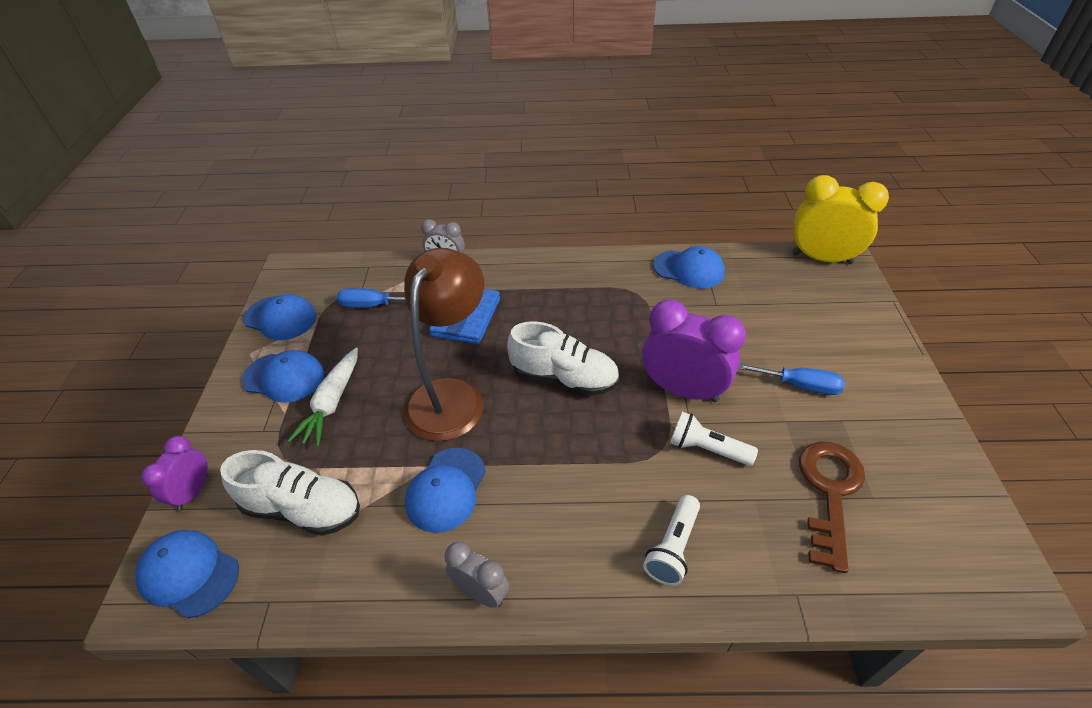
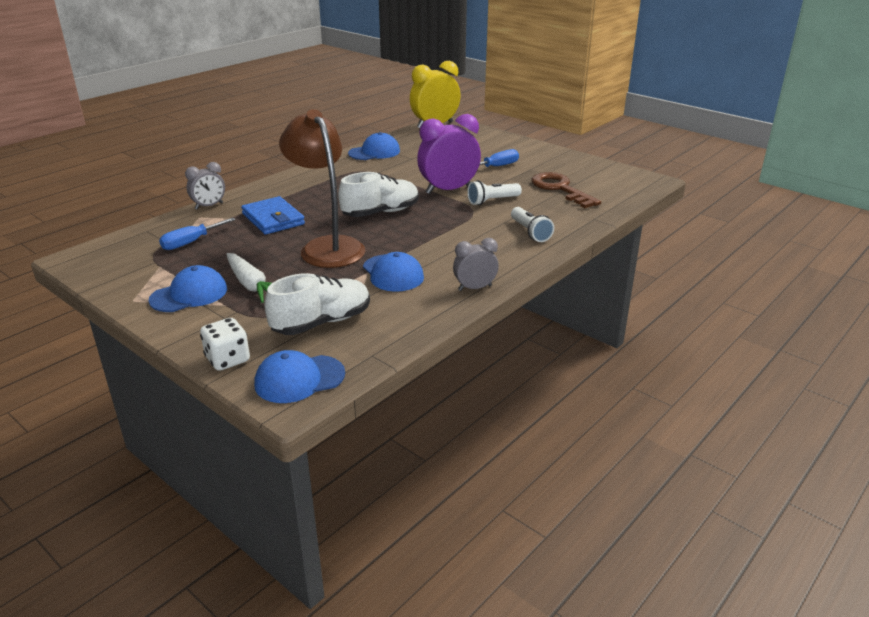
camera: 50 degrees left, 15 degrees down
purple clock [141,436,208,511] -> white dice [200,318,250,371]
blue cap [243,294,316,340] -> none

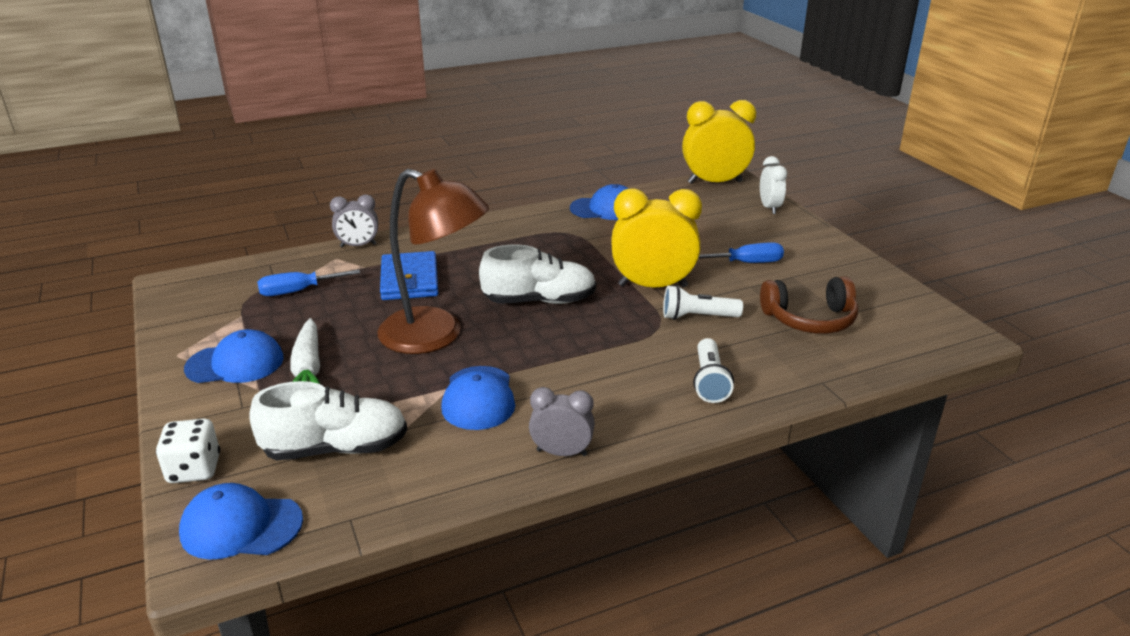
camera: 25 degrees right, 0 degrees up
brown lamp [279,109,365,268] -> brown lamp turned 120 degrees clockwise [377,169,489,354]
purple clock [417,114,481,194] -> yellow clock [611,188,702,288]
brown key [531,172,601,208] -> brown headphones [760,276,858,334]
none -> white clock [760,156,787,214]

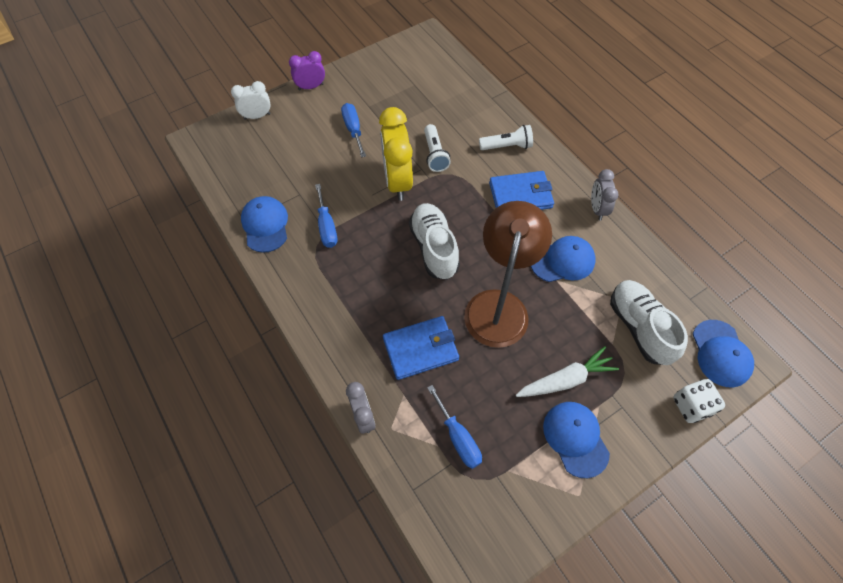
camera: 100 degrees left, 30 degrees up
yellow clock [682,100,756,184] -> none
brown headphones [760,276,858,334] -> none
none -> purple clock [289,51,325,90]
none -> blue screwdriver [315,184,337,248]
none -> blue wallet [489,171,554,210]

